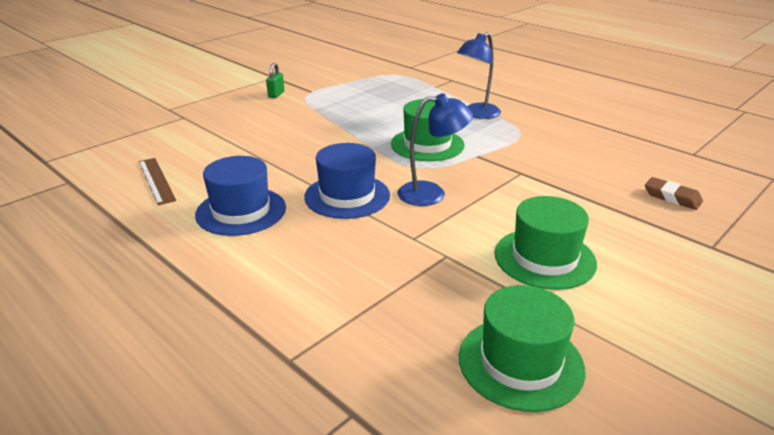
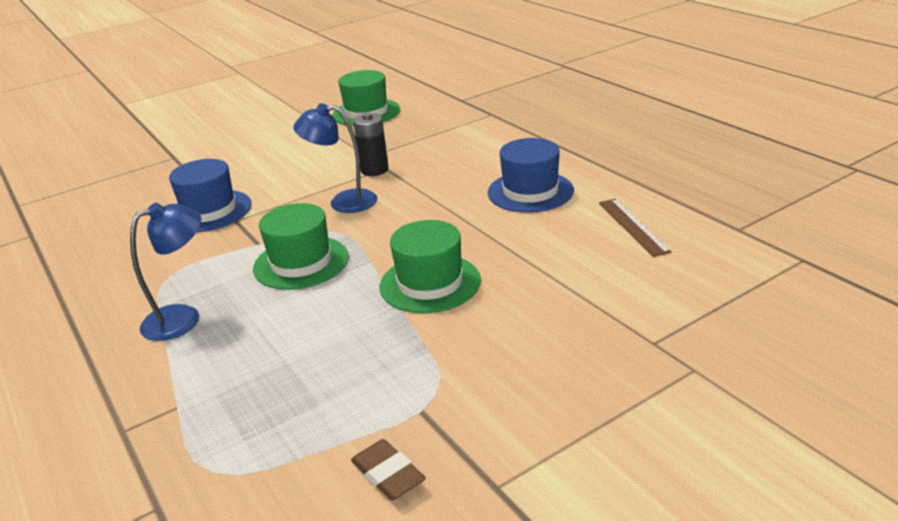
camera: 165 degrees left, 0 degrees up
green padlock [266,63,284,98] -> none
blue hat [304,143,390,219] -> blue hat moved to [169,159,252,232]
green hat [494,196,597,290] -> green hat moved to [379,220,481,313]
brown eraser [645,177,703,210] -> brown eraser moved to [351,439,426,501]
none -> black battery [353,112,389,176]

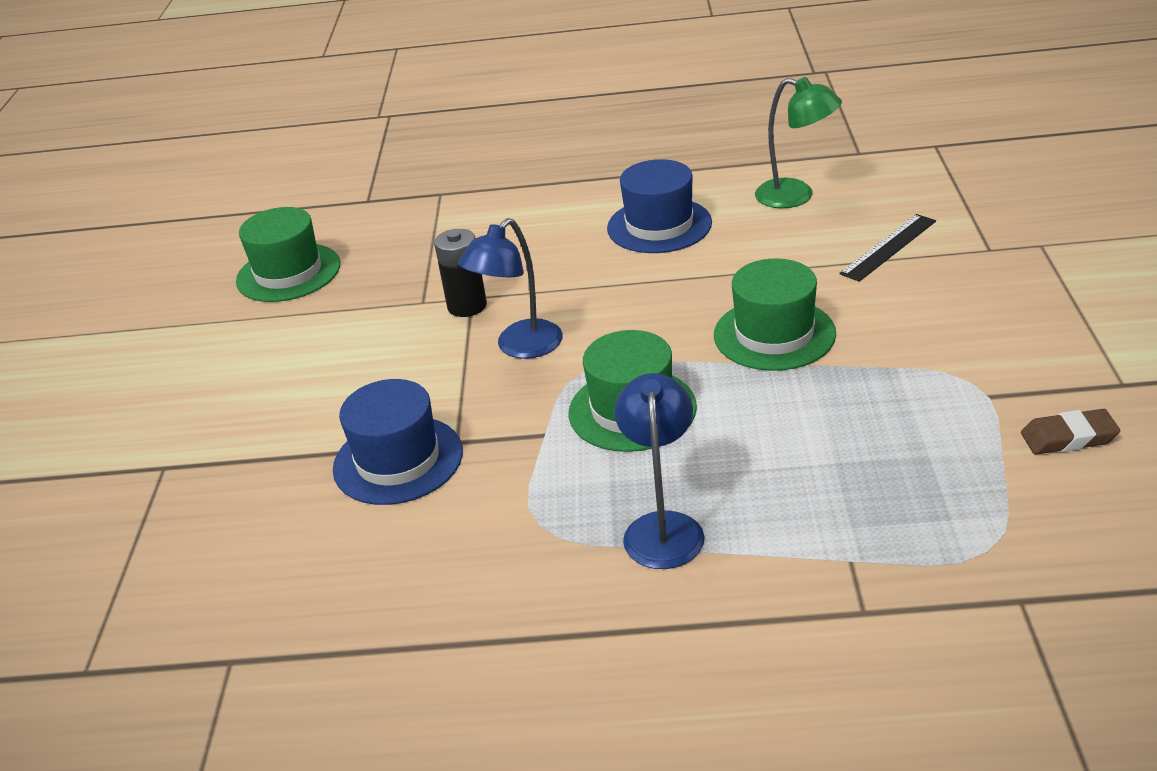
camera: 55 degrees left, 5 degrees up
brown ruler [599,199,672,257] -> green lamp [755,77,842,208]
none -> black ruler [839,214,936,282]

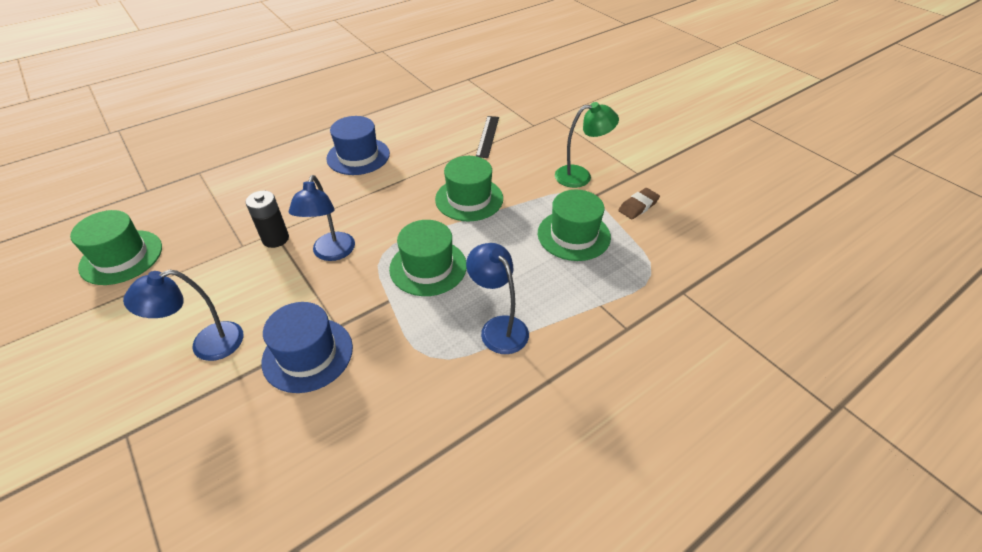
camera: 40 degrees left, 10 degrees up
green lamp [755,77,842,208] -> green lamp moved to [555,102,619,188]
none -> blue lamp [123,270,243,361]
none -> green hat [538,190,611,261]

